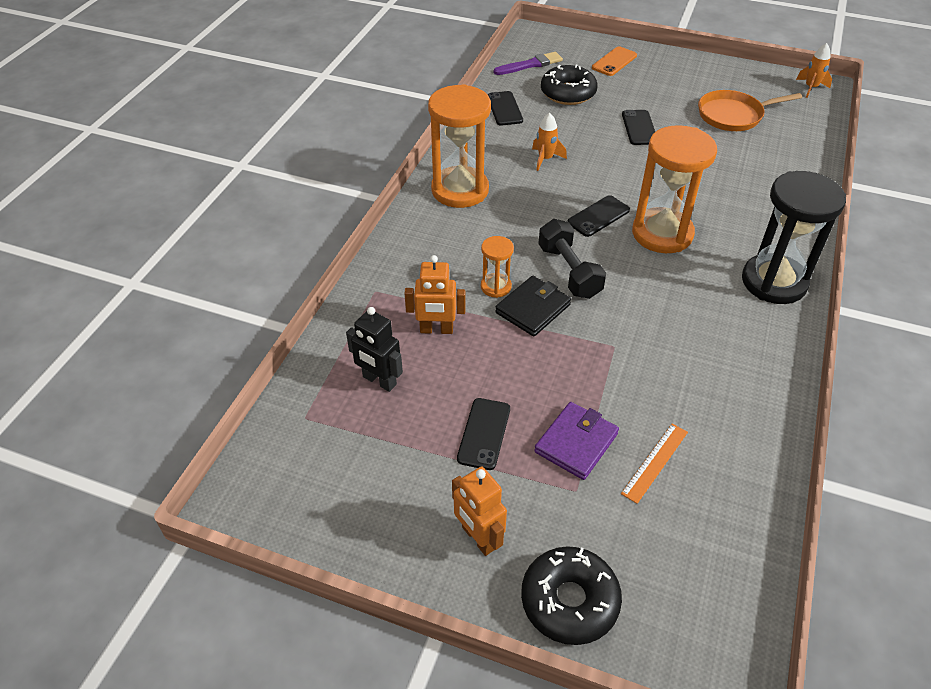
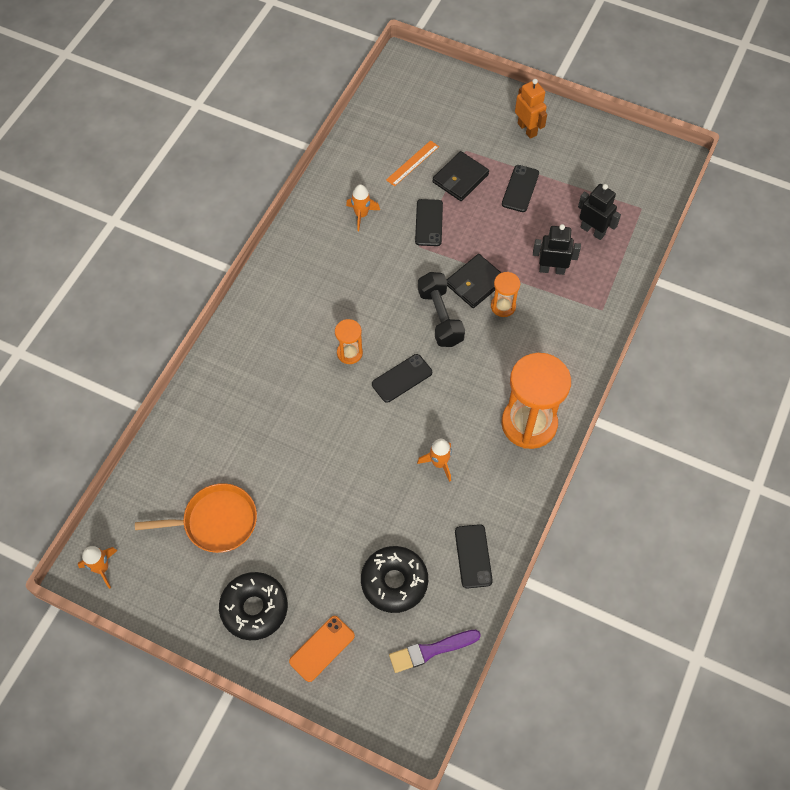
camera: 175 degrees left, 15 degrees up
orange robot [404,255,466,334] -> black robot [533,224,581,275]
black donut [521,546,622,645] -> black donut moved to [219,572,288,640]
purple wallet [534,402,619,480] -> black wallet [432,151,489,201]
black phone [622,110,655,145] -> black phone moved to [415,199,443,246]
orange hourglass [632,125,717,253] -> orange hourglass [335,319,363,364], size x0.48
black hourglass [742,171,846,304] -> none
none -> orange rocket [346,184,380,231]

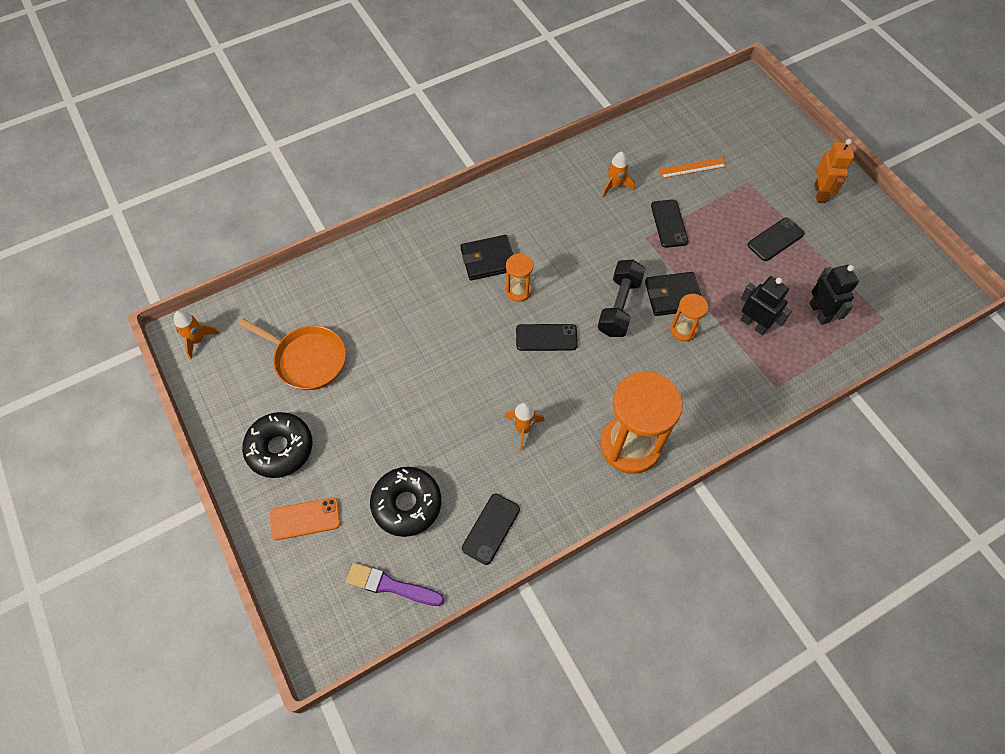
camera: 35 degrees right, 0 degrees up
black phone [415,199,443,246] -> black phone turned 45 degrees counterclockwise [651,199,689,248]
black wallet [432,151,489,201] -> black wallet moved to [460,235,513,281]

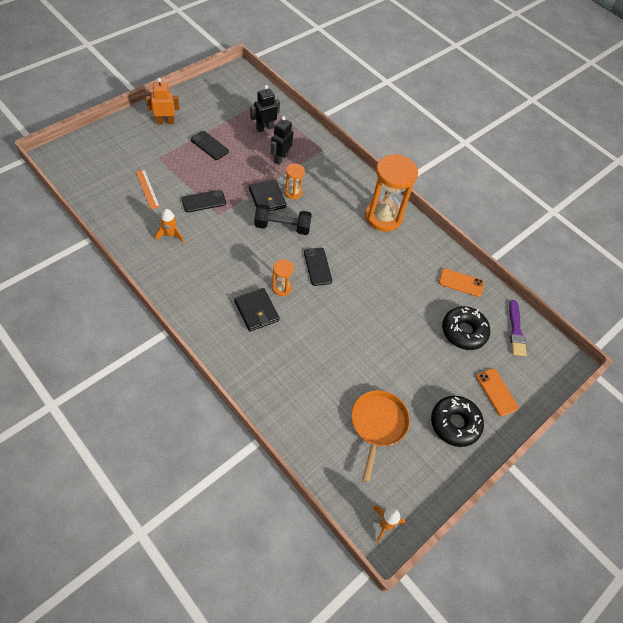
camera: 110 degrees left, 5 degrees down
black phone [462,493,520,565] -> orange phone [439,268,484,297]
orange rocket [504,402,545,450] -> none

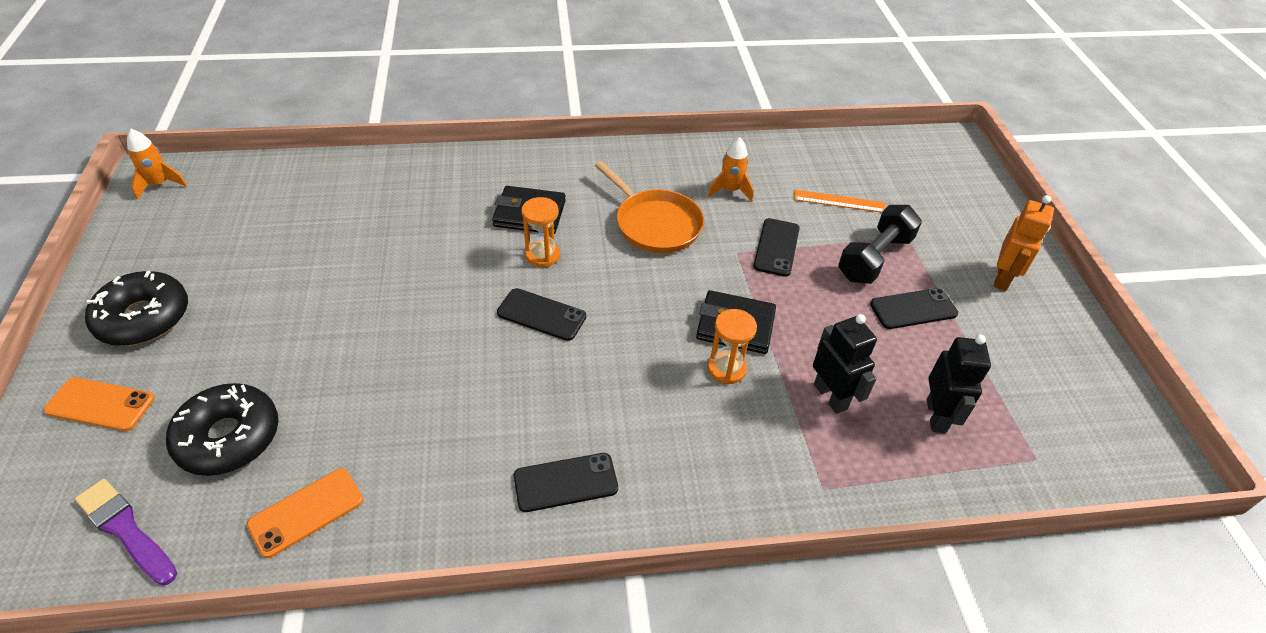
camera: 130 degrees right, 10 degrees down
black dumbbell [254,204,312,235] -> black dumbbell moved to [838,205,922,284]
orange pan [351,390,410,483] -> orange pan moved to [595,161,704,253]
orange hourglass [365,154,418,232] -> black phone [514,453,618,512]

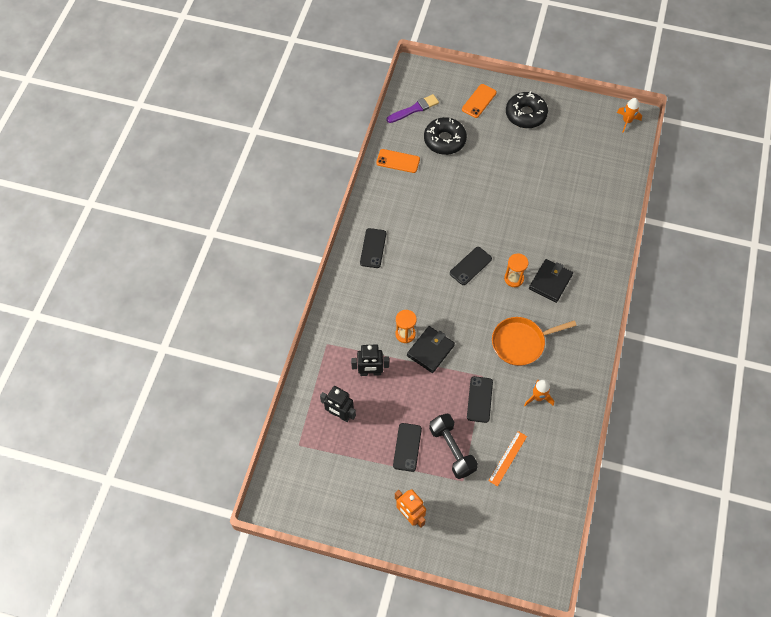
camera: 115 degrees right, 15 degrees up
orange phone [247,468,363,558] -> orange phone turned 60 degrees counterclockwise [376,149,420,173]
black phone [753,218,800,277] -> black phone turned 60 degrees clockwise [467,376,493,423]

